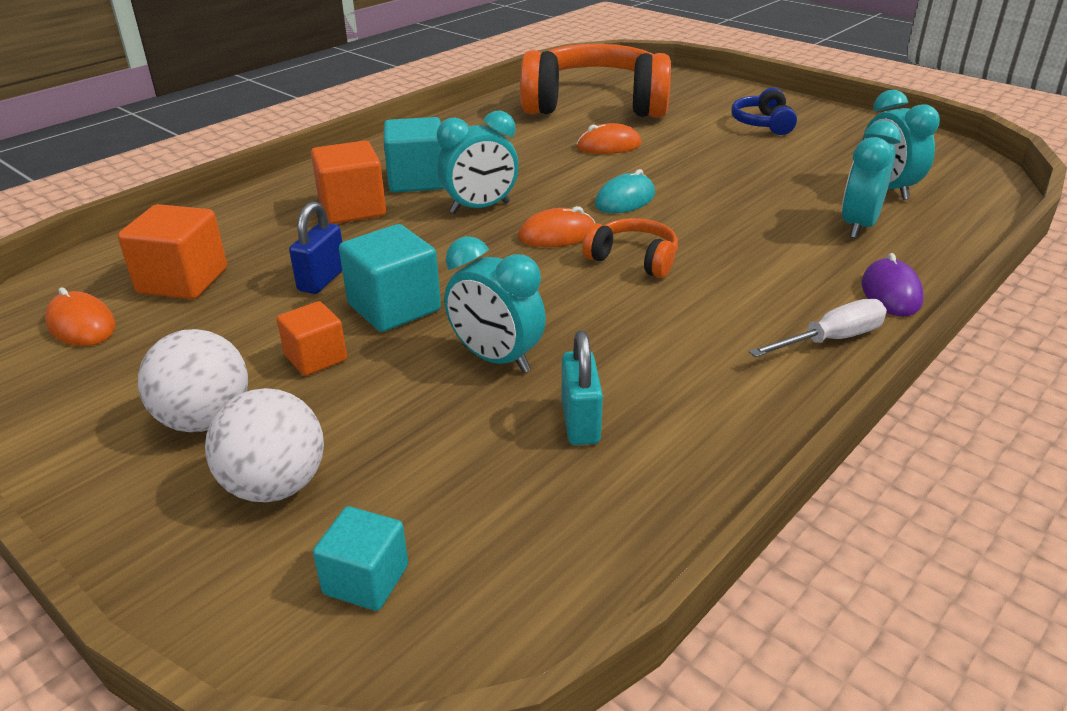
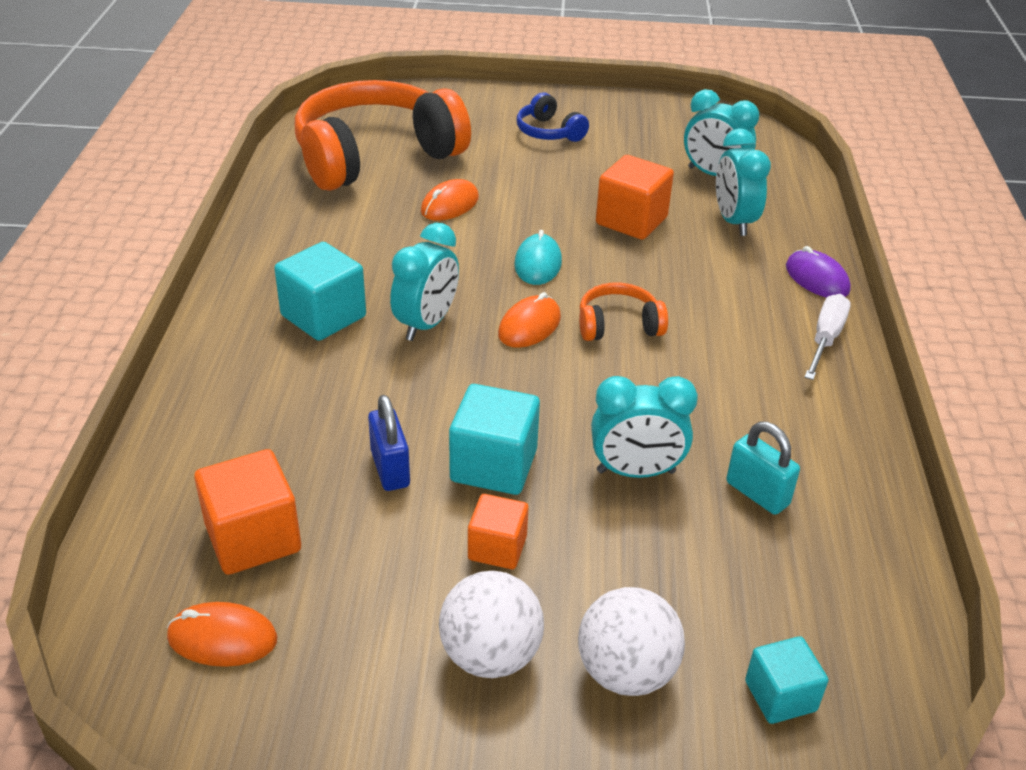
camera: 40 degrees left, 5 degrees up
orange cube [311,141,386,224] -> orange cube moved to [596,155,674,240]

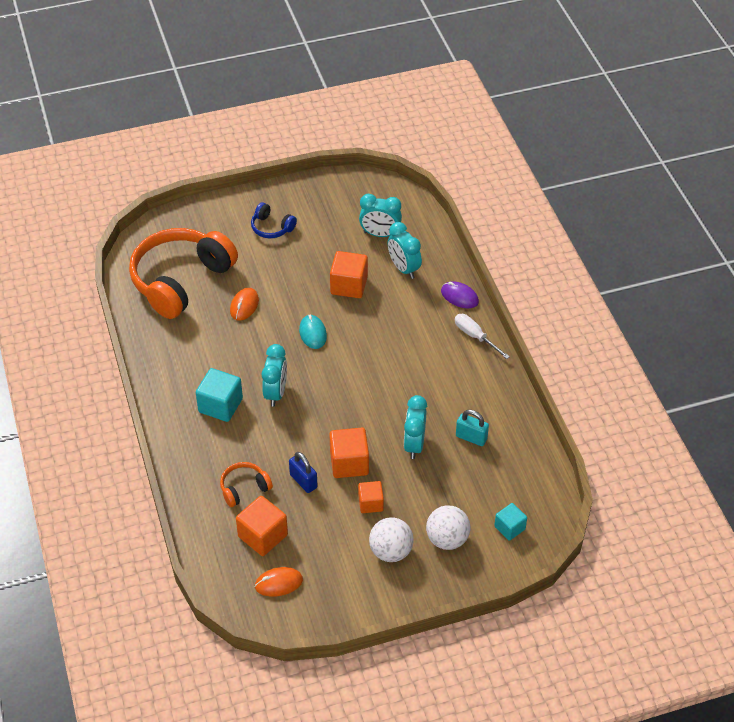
camera: 20 degrees left, 10 degrees up
turquoise cube [449,384,540,495] -> orange cube [329,428,369,478]
orange mouse [498,292,561,348] -> none
orange headphones [579,282,668,341] -> orange headphones moved to [220,462,273,507]
turquoise clock [591,376,698,478] -> turquoise clock turned 120 degrees clockwise [404,395,427,459]
white screwdriver [804,294,851,380] -> white screwdriver turned 45 degrees counterclockwise [455,314,510,359]

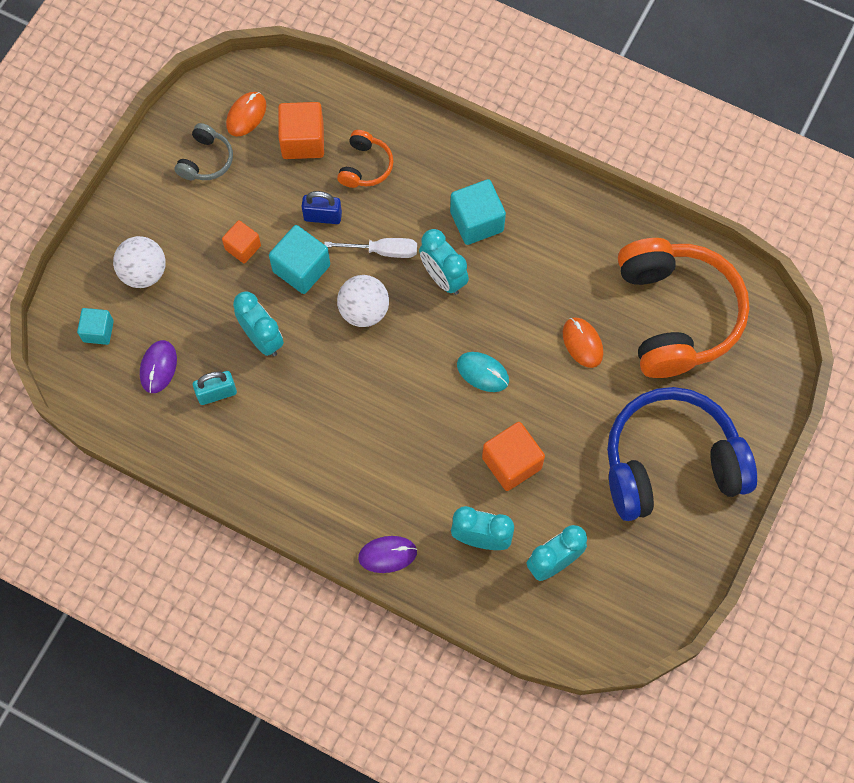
camera: 135 degrees right, 20 degrees up
blue headphones [251,202,297,238] -> blue headphones [607,387,757,521], size x2.30
orange cube [329,428,369,478] -> turquoise cube [269,225,330,294]
white ball [369,517,414,562] -> white ball moved to [337,275,389,327]
white screwdriver [455,314,510,359] -> white screwdriver moved to [324,238,417,258]
none -> purple mouse [140,340,177,393]
none -> grey headphones [175,123,233,180]

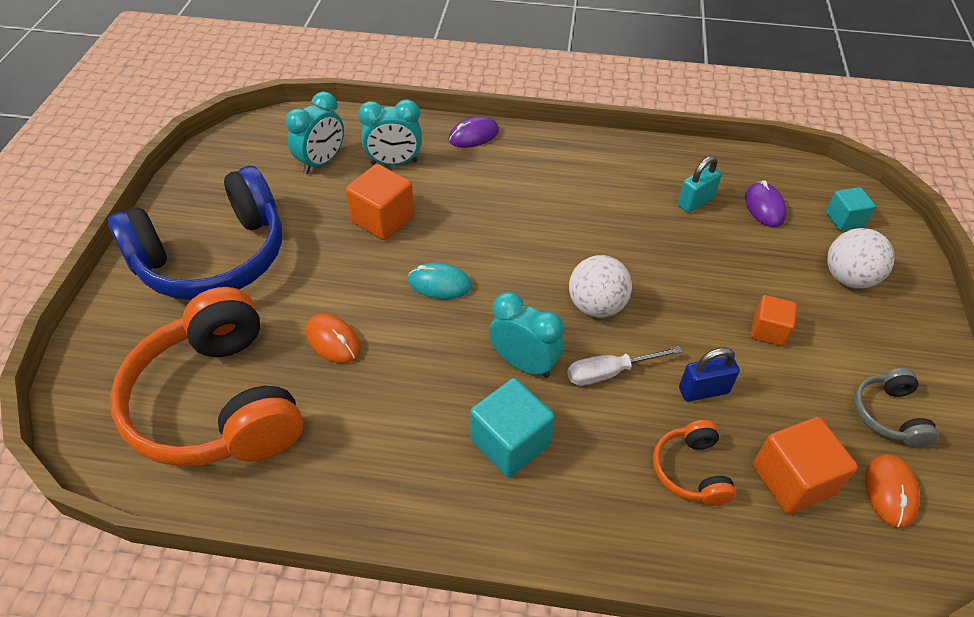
camera: 160 degrees right, 20 degrees down
turquoise clock [233,291,284,356] -> none
turquoise cube [269,225,330,294] -> none

